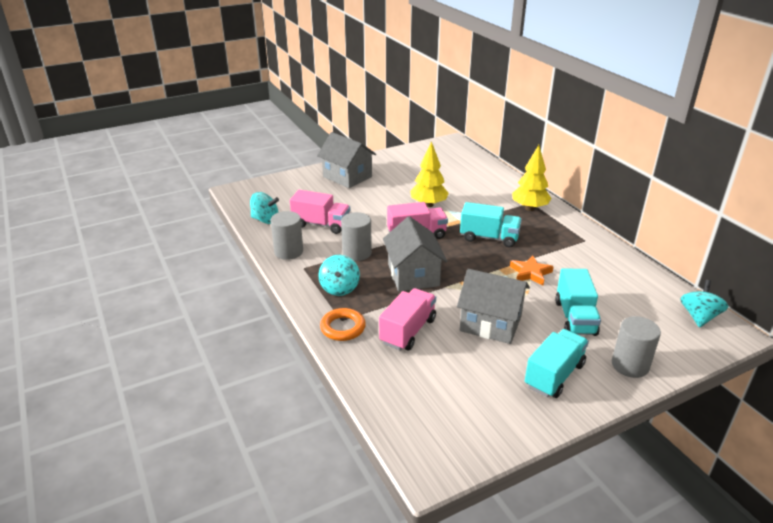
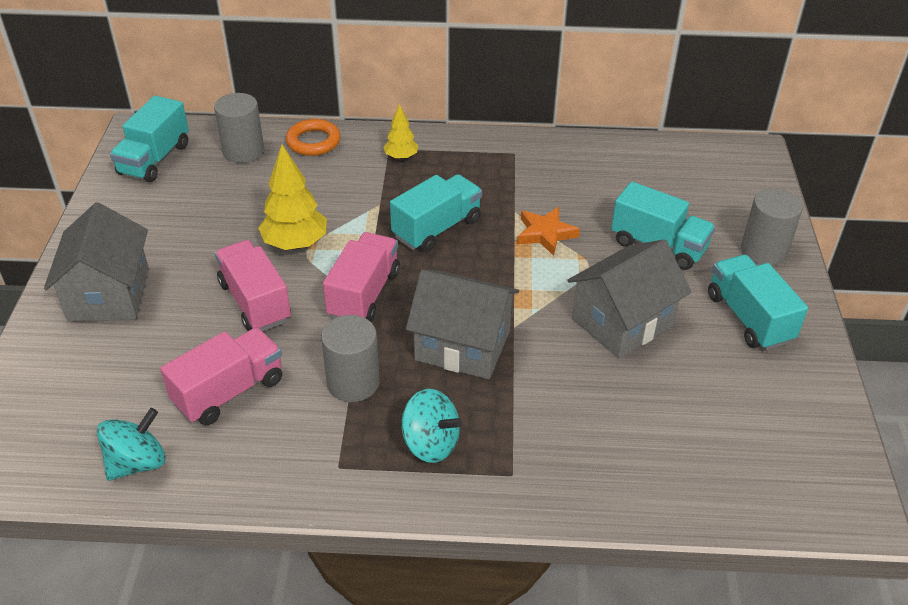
camera: 60 degrees left, 10 degrees up
grey cylinder [271,211,303,260] -> grey cylinder moved to [214,93,264,163]
grey house [317,132,376,188] -> grey house turned 75 degrees counterclockwise [44,202,149,322]
orange ring [320,308,366,341] -> orange ring moved to [286,119,341,156]
pink truck [379,288,436,351] -> pink truck moved to [215,240,291,331]
yellow tree [512,145,551,211] -> yellow tree [383,104,419,160], size x0.57
turquoise spinning top [680,280,729,328] -> none
none -> turquoise truck [110,96,189,182]

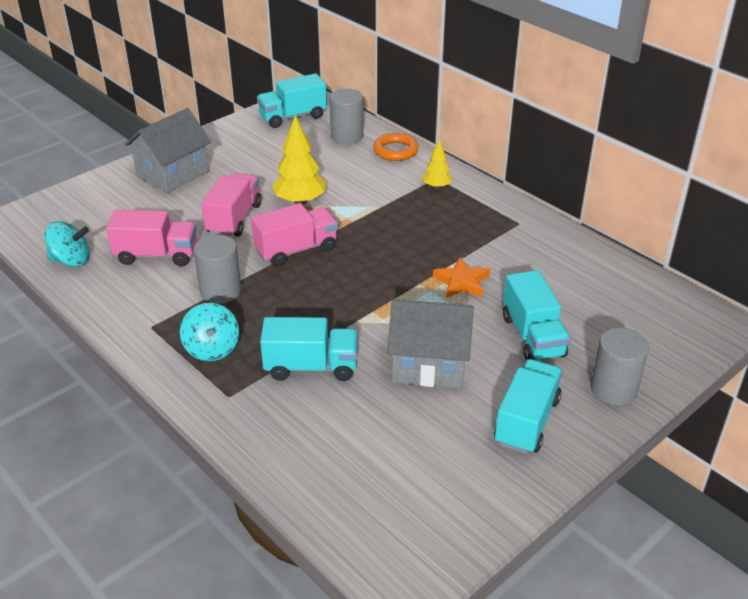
camera: 45 degrees right, 5 degrees down
turquoise truck [390,174,482,252] -> turquoise truck moved to [260,317,358,381]
grey house [406,270,519,379] -> none

